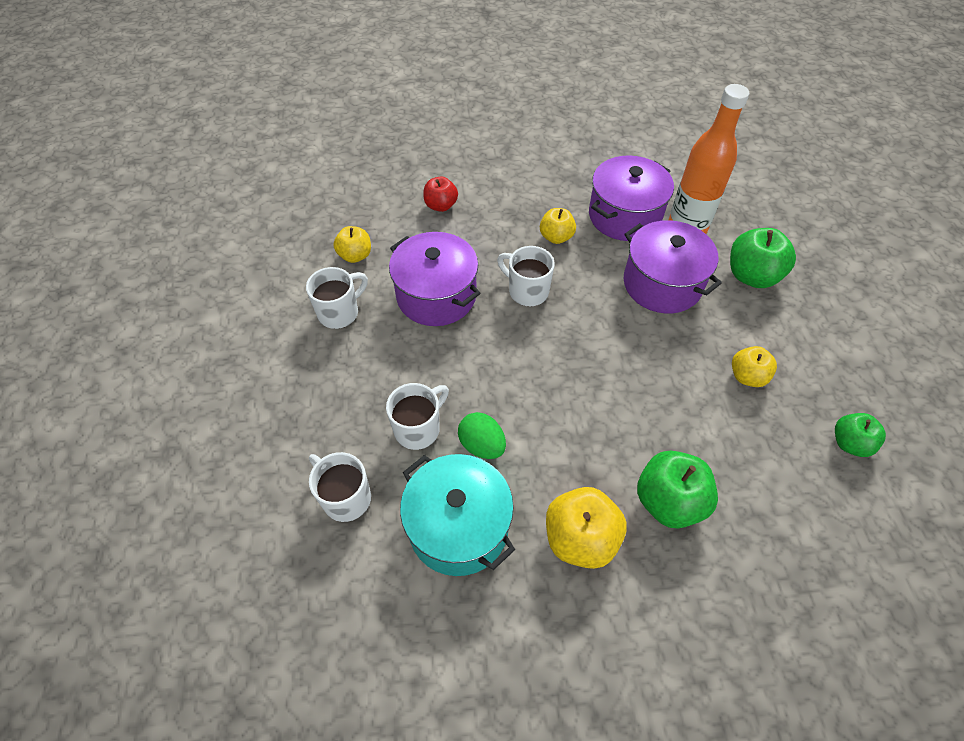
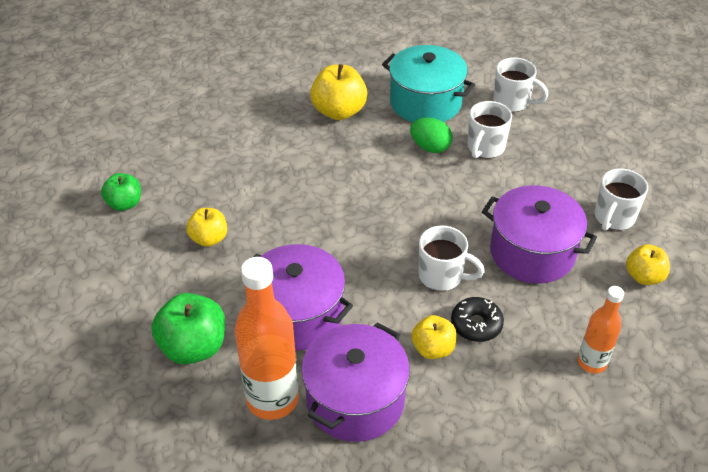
camera: 165 degrees right, 10 degrees down
red apple [423,176,458,212] -> orange bottle [578,286,624,373]
green apple [637,451,718,529] -> none
none -> black donut [451,297,504,342]

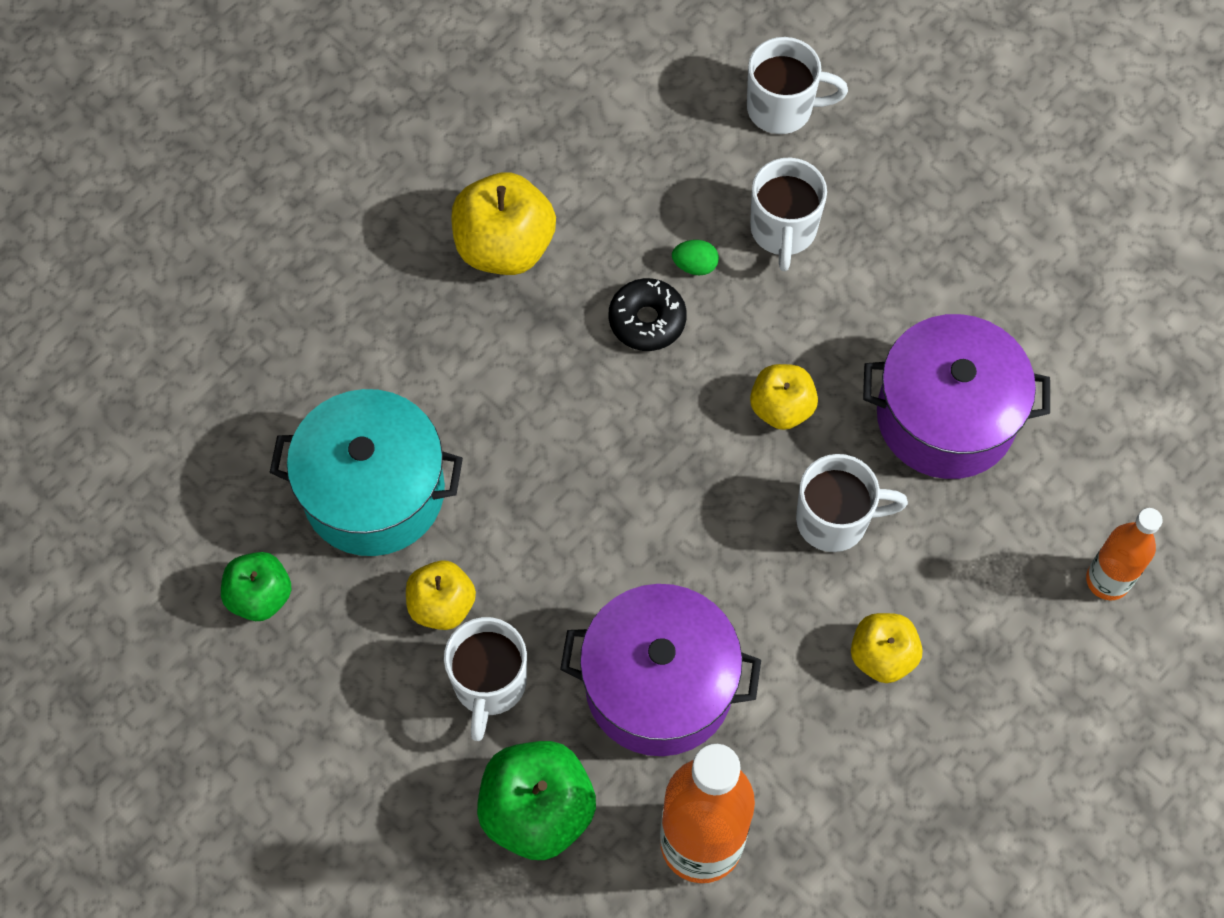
camera: 25 degrees left, 20 degrees up
purple pot [301,323,410,442] -> none
turquoise pot [382,45,475,122] -> turquoise pot moved to [269,389,463,556]
green egg [410,118,452,153] -> green egg [672,240,719,275], size x0.60
black donut [451,297,504,342] -> black donut moved to [609,278,687,351]
white mug [595,168,648,231] -> white mug moved to [444,617,527,741]
yellow apple [626,244,670,285] -> yellow apple moved to [750,364,818,430]

